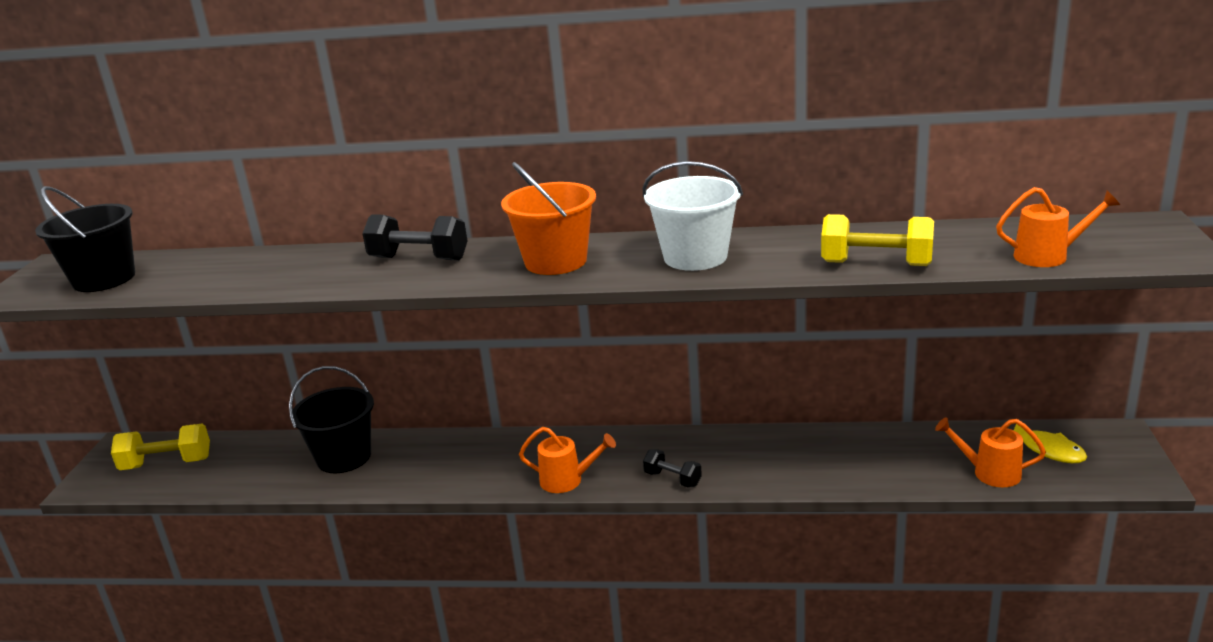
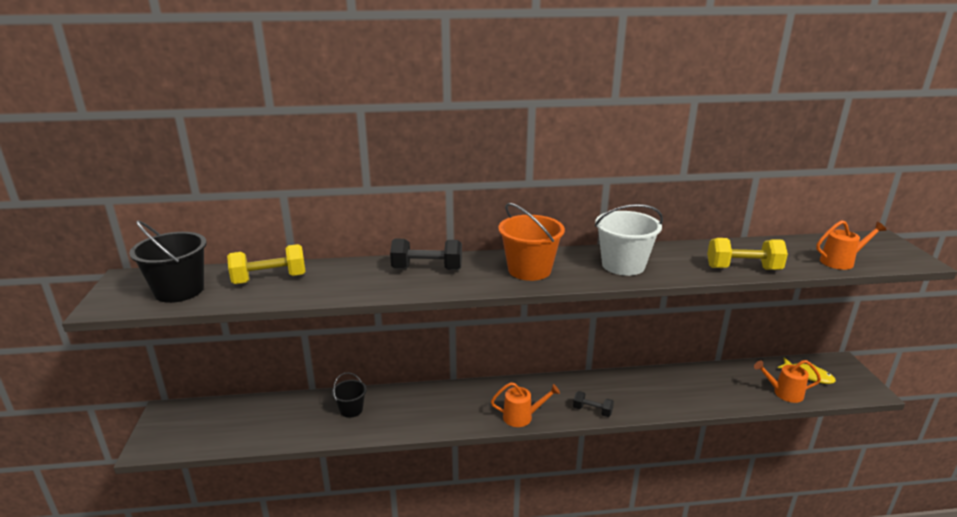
camera: 15 degrees left, 0 degrees up
yellow dumbbell [111,424,210,470] -> yellow dumbbell moved to [227,244,306,284]
black bucket [289,366,374,473] -> black bucket [332,372,367,418], size x0.58

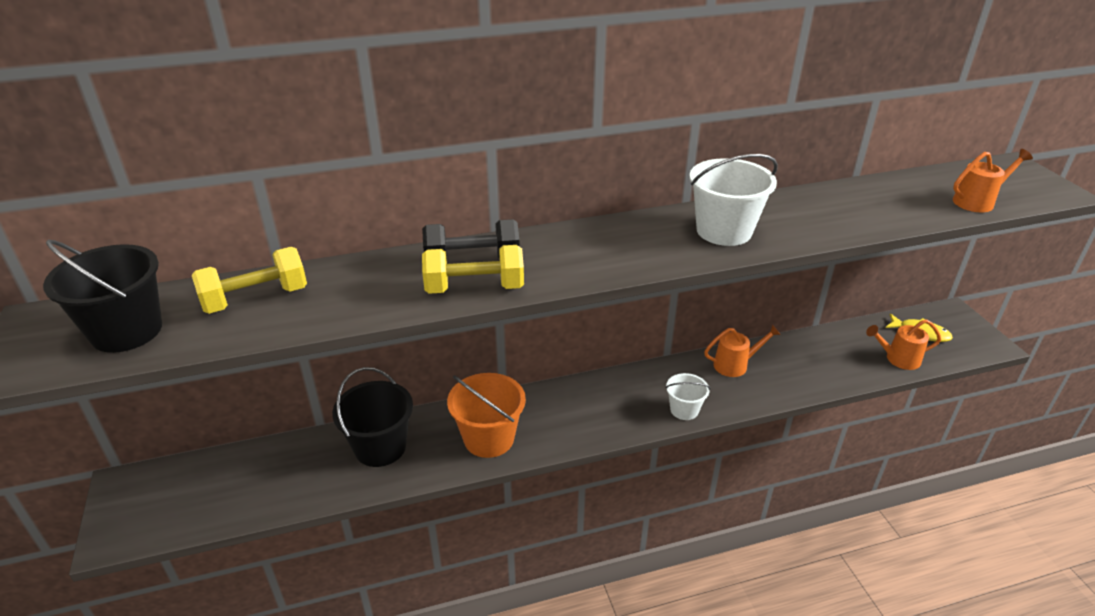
camera: 10 degrees left, 10 degrees up
black bucket [332,372,367,418] -> black bucket [332,367,413,467], size x1.72
orange watering can [491,382,560,427] -> orange watering can moved to [704,325,781,377]
orange bucket [498,203,565,281] -> orange bucket moved to [447,373,526,458]
black dumbbell [573,391,614,417] -> white bucket [665,373,710,420]
yellow dumbbell [707,238,788,270] -> yellow dumbbell moved to [422,245,524,294]

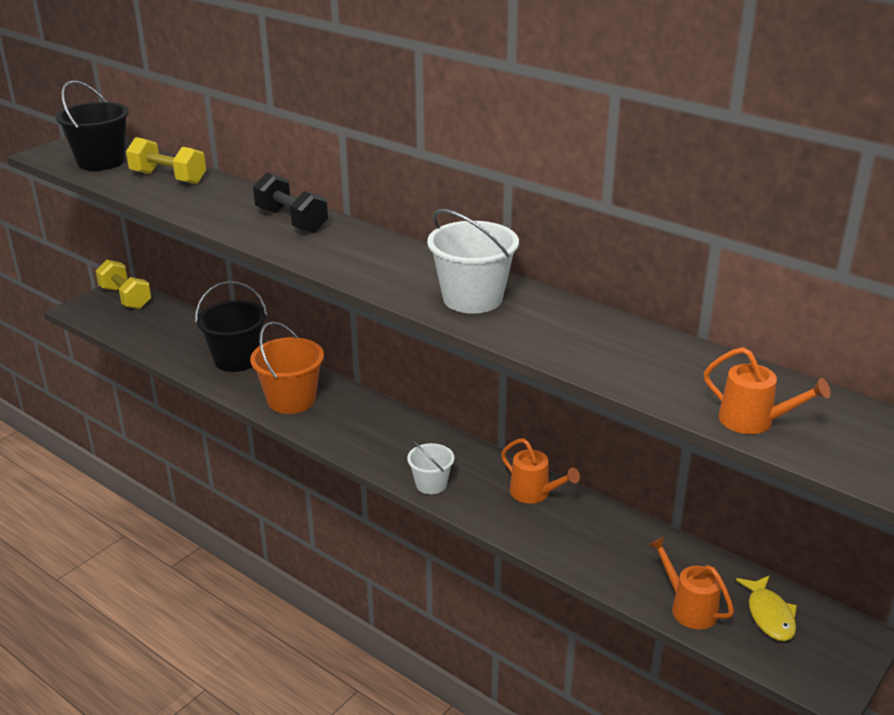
camera: 55 degrees right, 5 degrees down
yellow dumbbell [422,245,524,294] -> yellow dumbbell moved to [96,260,151,309]

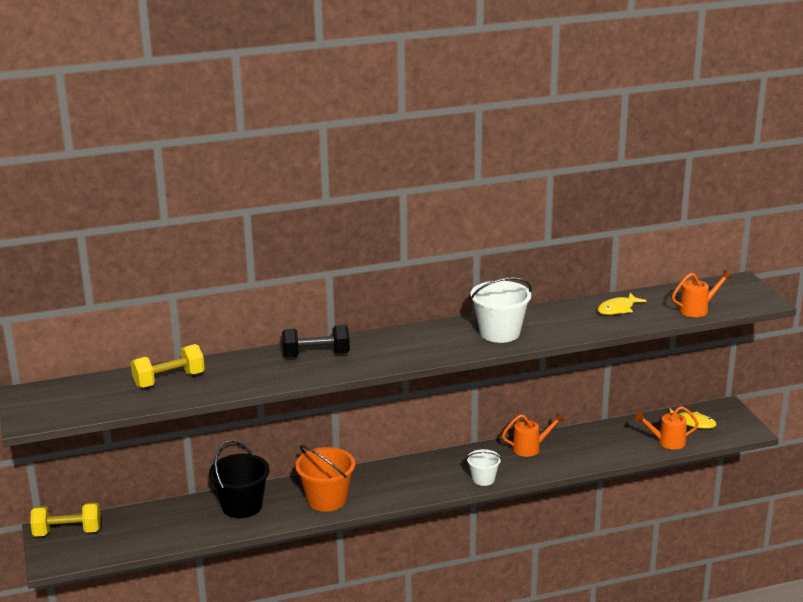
camera: 55 degrees left, 5 degrees down
black bucket [56,80,129,171] -> none
none -> yellow fish [597,293,647,315]

